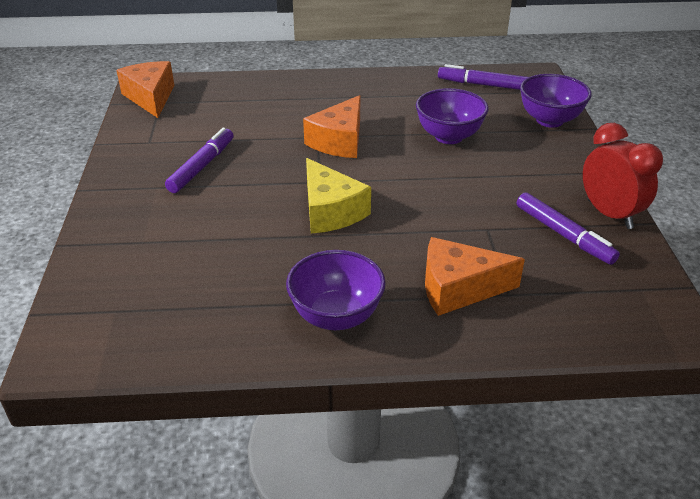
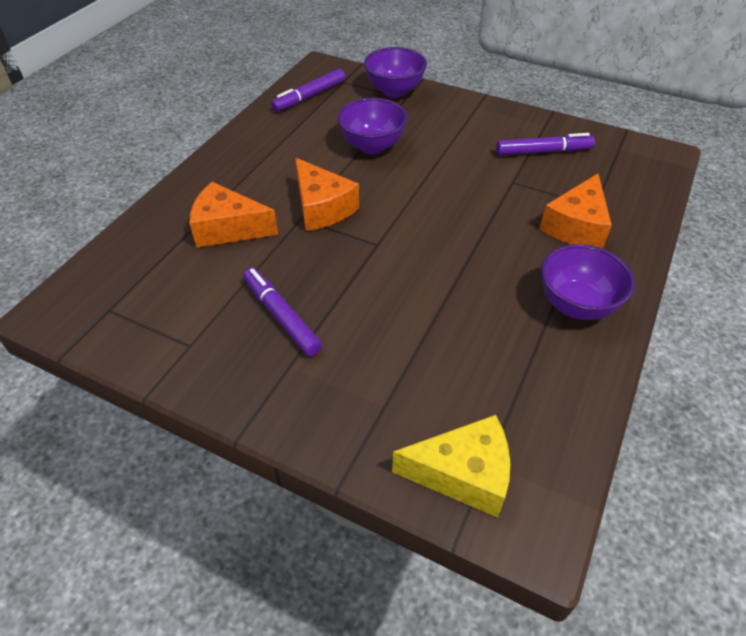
camera: 60 degrees left, 10 degrees up
orange cheese [116,61,174,118] -> orange cheese moved to [189,182,278,248]
yellow cheese [306,158,371,233] -> yellow cheese moved to [392,415,510,518]
red clock [583,123,663,229] -> none

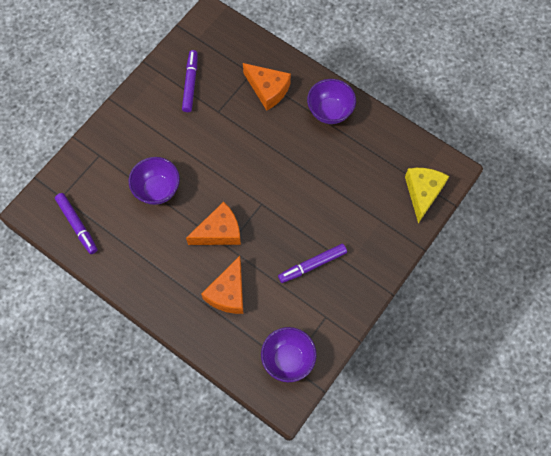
camera: 80 degrees left, 20 degrees up
purple bowl [364,47,427,98] -> purple bowl moved to [261,327,317,382]

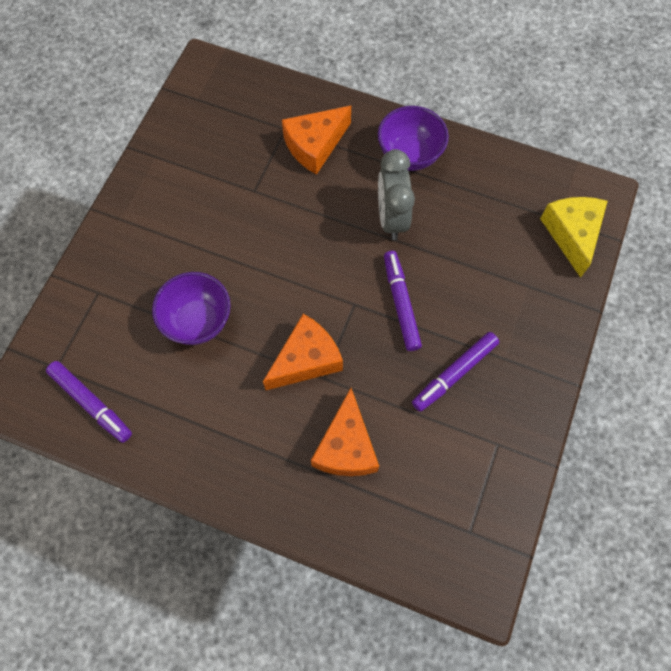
camera: 15 degrees left, 0 degrees up
purple marker [182,50,198,112] -> purple marker moved to [384,251,422,351]
orange cheese [243,63,291,111] -> orange cheese turned 120 degrees clockwise [282,106,351,175]
purple bowl [261,327,317,382] -> none
none -> grey clock [378,149,415,240]

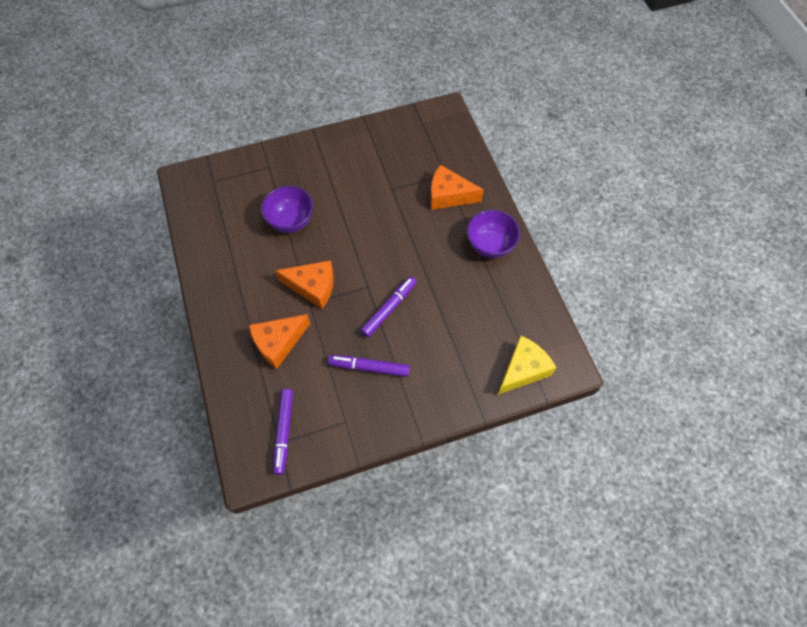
camera: 50 degrees right, 5 degrees down
purple marker [46,361,132,443] -> purple marker moved to [273,389,293,475]
grey clock [378,149,415,240] -> none

